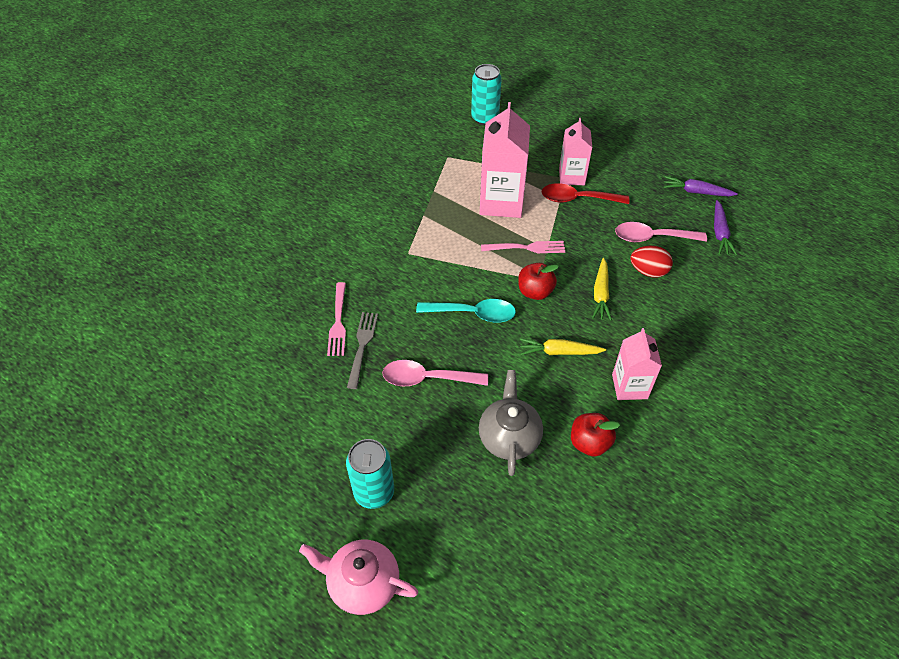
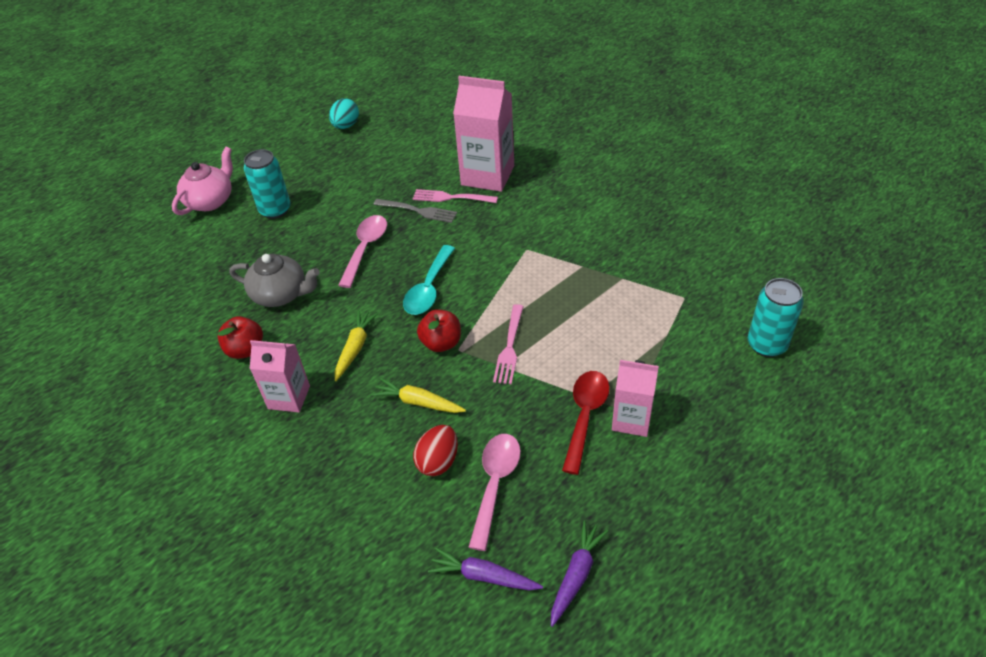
camera: 105 degrees right, 5 degrees down
pink carton [480,102,530,218] -> pink carton moved to [453,76,514,192]
none -> turquoise egg [329,98,359,129]

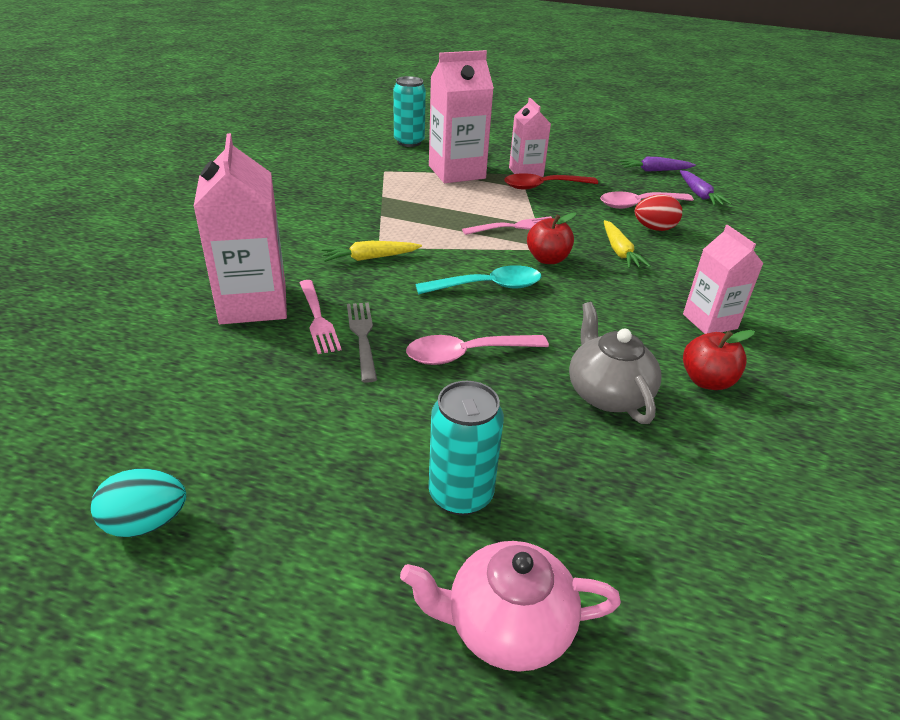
camera: 125 degrees left, 10 degrees down
yellow carrot [335,310,378,381] -> yellow carrot moved to [321,241,422,262]
none -> pink carton [429,50,494,183]

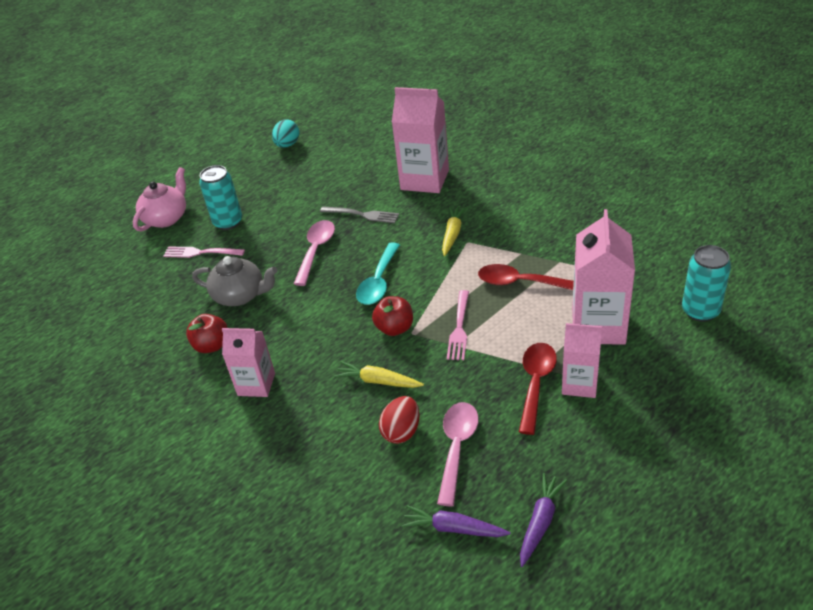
camera: 125 degrees right, 5 degrees up
pink fork [300,280,341,354] -> pink fork moved to [163,246,245,258]
none -> red spoon [478,264,574,290]

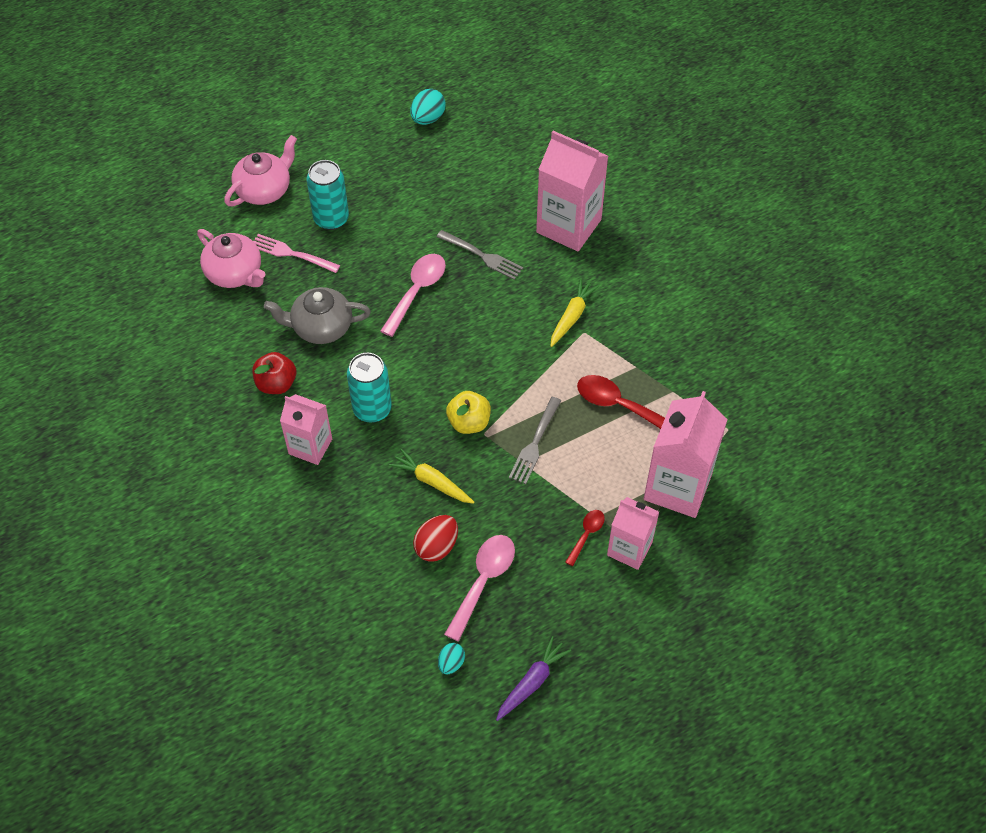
camera: 10 degrees right, 15 degrees up
grey teapot [192,256,277,306] -> grey teapot turned 150 degrees clockwise [264,287,371,344]
turquoise spoon [356,242,400,305] -> none
red apple [372,296,413,336] -> yellow apple [446,391,491,434]
purple carrot [401,505,511,537] -> turquoise egg [438,643,465,674]
pink fork [447,290,469,360] -> grey fork [509,397,561,484]
red spoon [519,343,557,435] -> red spoon [565,510,605,566], size x0.56
turquoise can [682,245,731,322] -> turquoise can moved to [347,353,392,423]
none -> pink teapot [197,229,265,288]

